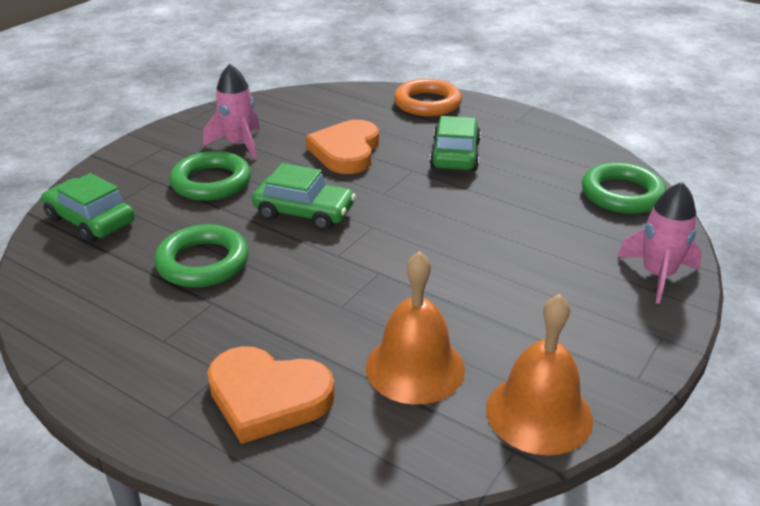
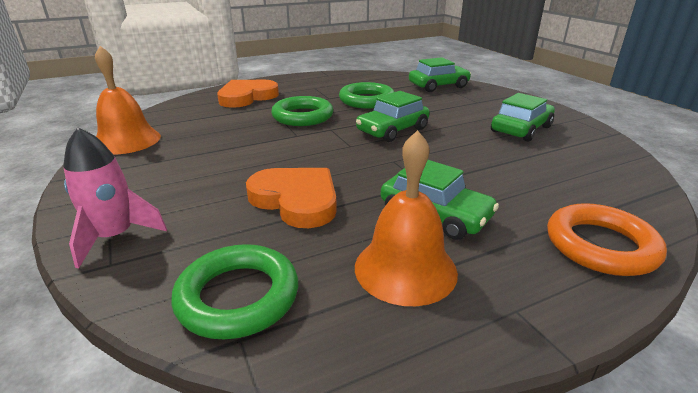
camera: 120 degrees right, 5 degrees down
green ring [170,151,251,201] -> green ring moved to [271,96,333,126]
pink rocket [203,64,260,160] -> green car [491,93,555,142]
orange heart [306,120,379,174] -> orange heart moved to [246,168,337,228]
orange bell [366,251,465,405] -> orange bell moved to [355,130,458,306]

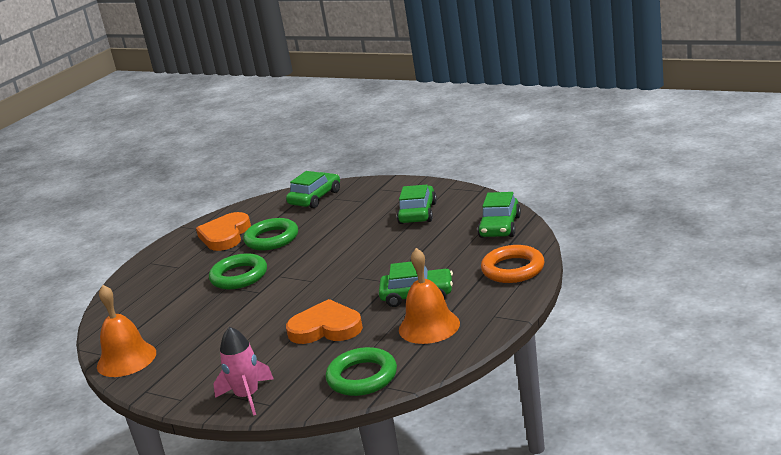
camera: 30 degrees left, 5 degrees down
orange heart [217,80,279,108] -> orange heart moved to [196,212,251,251]
green car [356,91,430,142] -> green car moved to [477,192,521,238]

